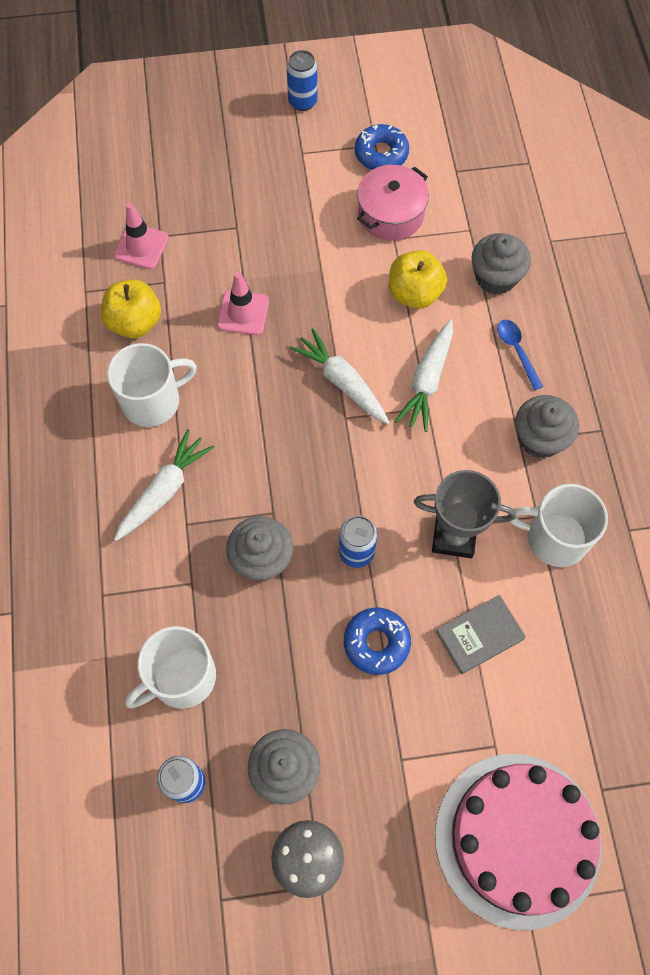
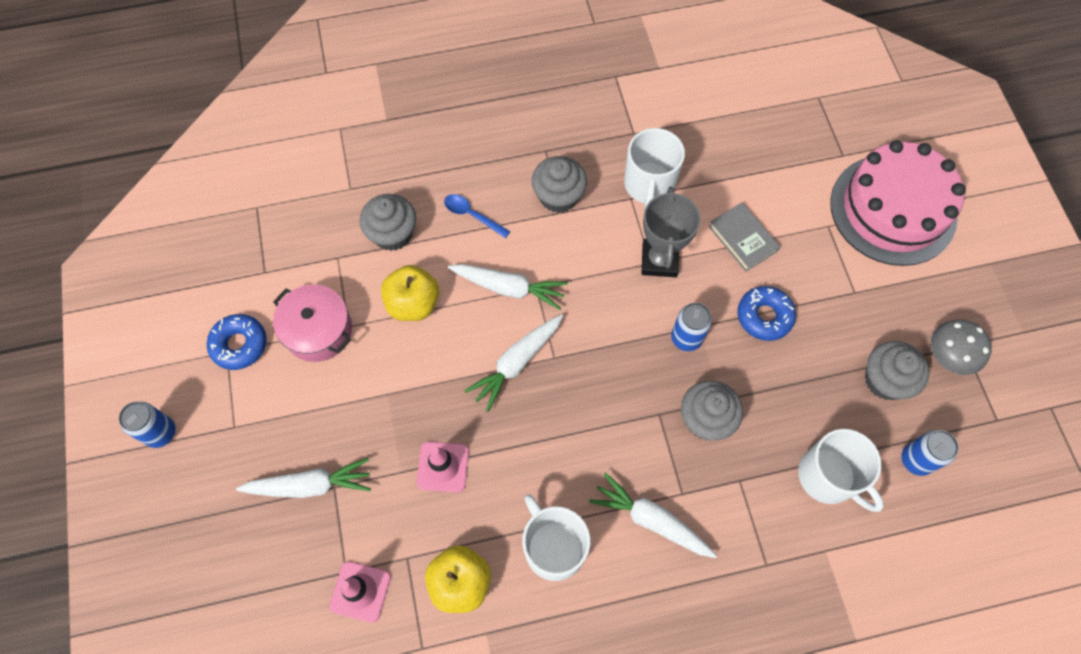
camera: 95 degrees left, 0 degrees up
blue spoon [497,320,543,390] -> blue spoon turned 60 degrees clockwise [444,194,510,238]
none -> white carrot [236,458,371,498]

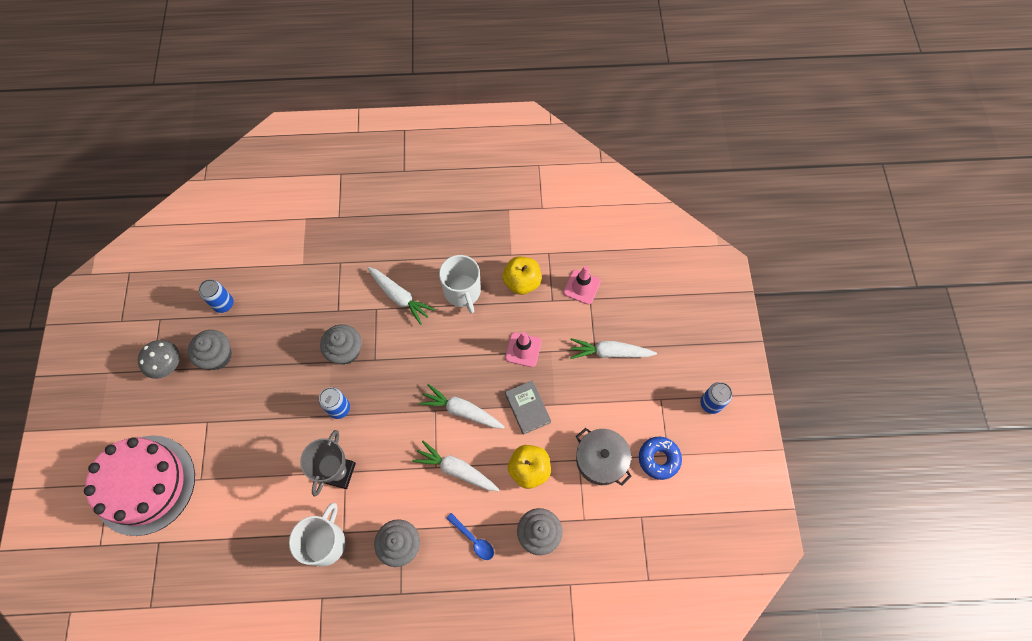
camera: 170 degrees left, 0 degrees up
pink pot [273,285,352,362] -> grey pot [576,428,632,485]
white carrot [465,314,563,412] -> white carrot turned 120 degrees counterclockwise [419,384,505,429]
grey book [709,202,780,271] -> grey book moved to [505,380,551,435]
blue donut [737,286,796,341] -> none
white mug [798,429,884,512] -> none

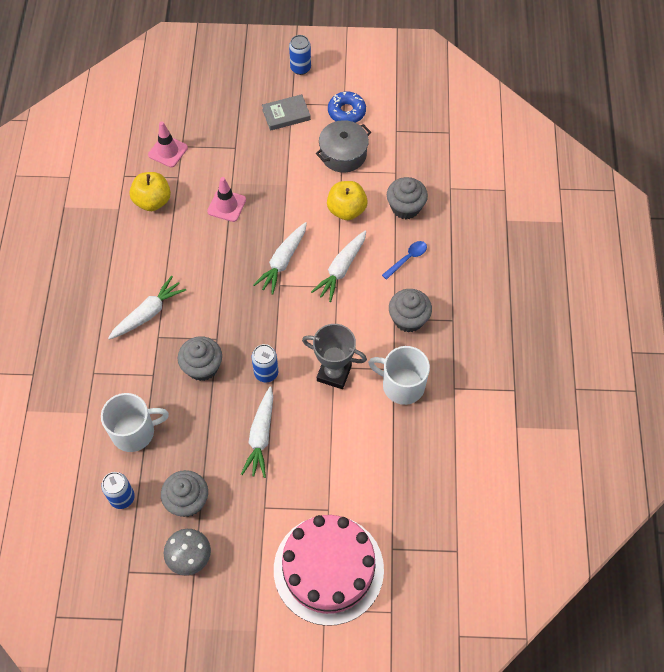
camera: 85 degrees left, 5 degrees down
white mug [439,255,481,314] -> white mug moved to [101,393,169,452]
grey book [505,380,551,435] -> grey book moved to [262,94,311,131]
white carrot [570,338,657,359] -> white carrot moved to [241,387,273,478]

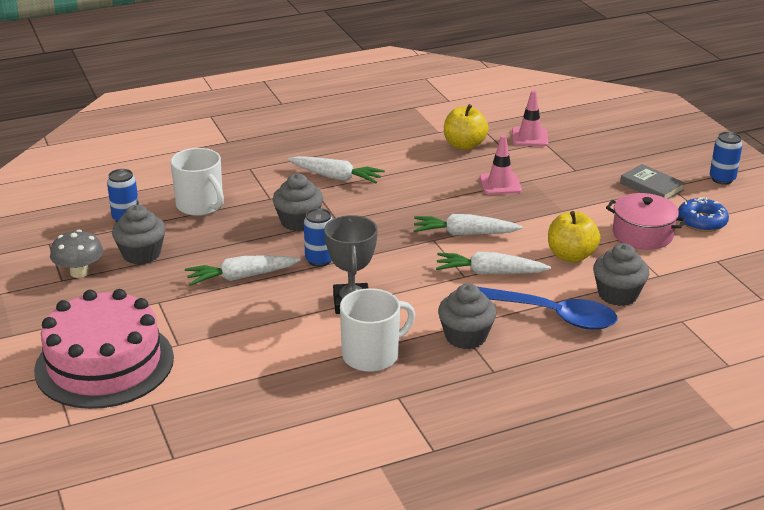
camera: 65 degrees right, 30 degrees down
grey pot [316,120,371,173] -> pink pot [606,193,686,250]
white mug [368,346,430,405] -> white mug turned 60 degrees clockwise [340,288,415,372]
blue spoon [382,241,427,280] -> blue spoon [478,287,618,330], size x2.10

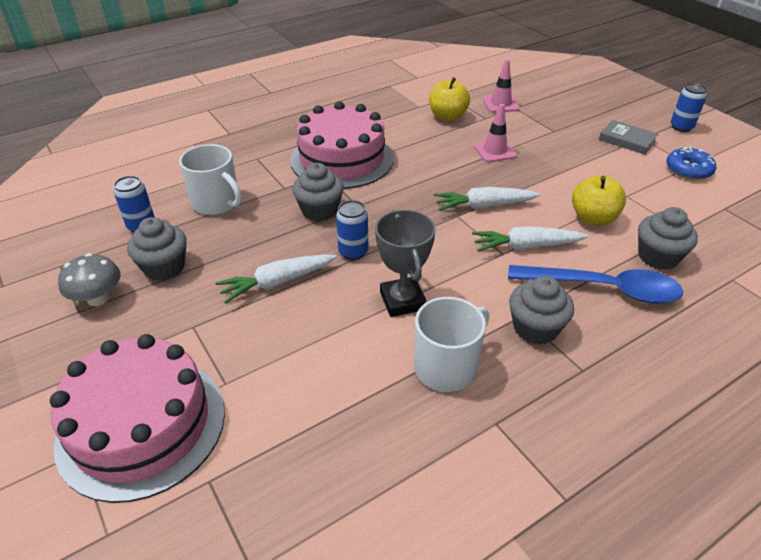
camera: 10 degrees left, 10 degrees up
white carrot [288,156,385,183] -> pink cake [290,101,394,189]
pink pot [606,193,686,250] -> none

